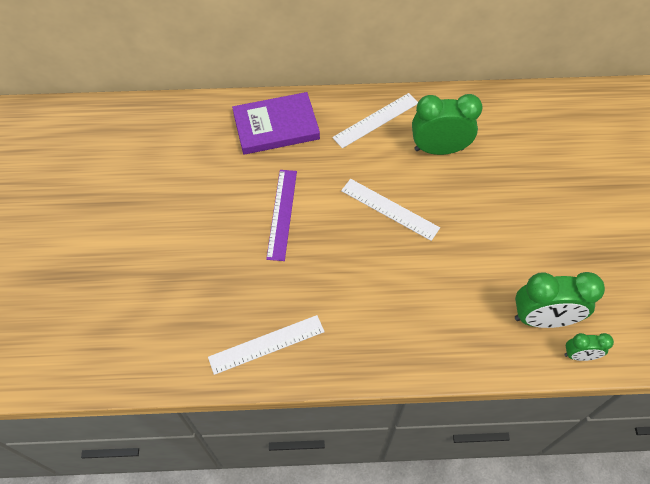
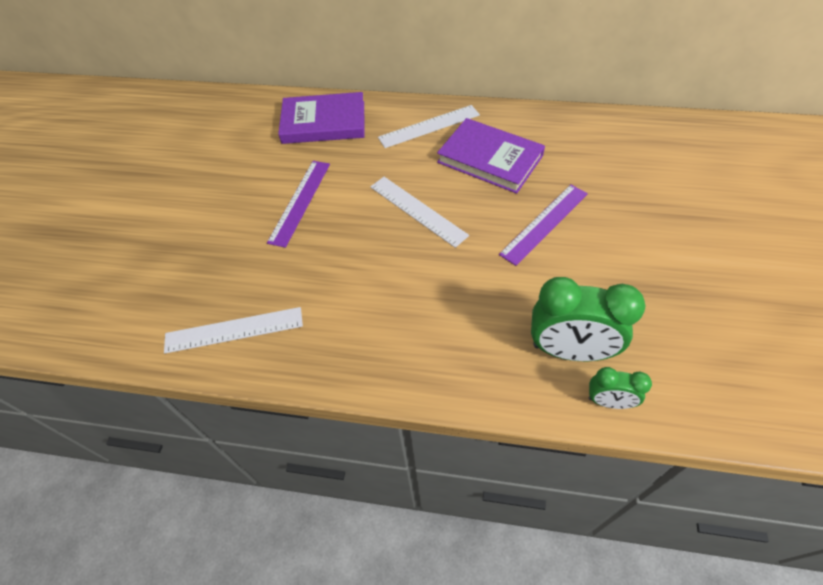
camera: 15 degrees right, 5 degrees down
green clock [412,94,482,155] -> purple book [437,118,545,194]
none -> purple ruler [499,184,588,266]

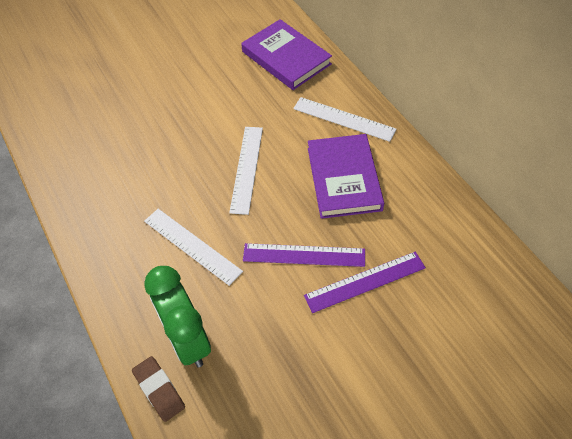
camera: 50 degrees right, 0 degrees up
white ruler [164,307,303,354] -> white ruler moved to [144,209,243,286]
purple ruler [267,161,330,248] -> purple ruler moved to [304,252,426,313]
green clock [589,367,652,409] -> brown eraser [132,356,185,422]

